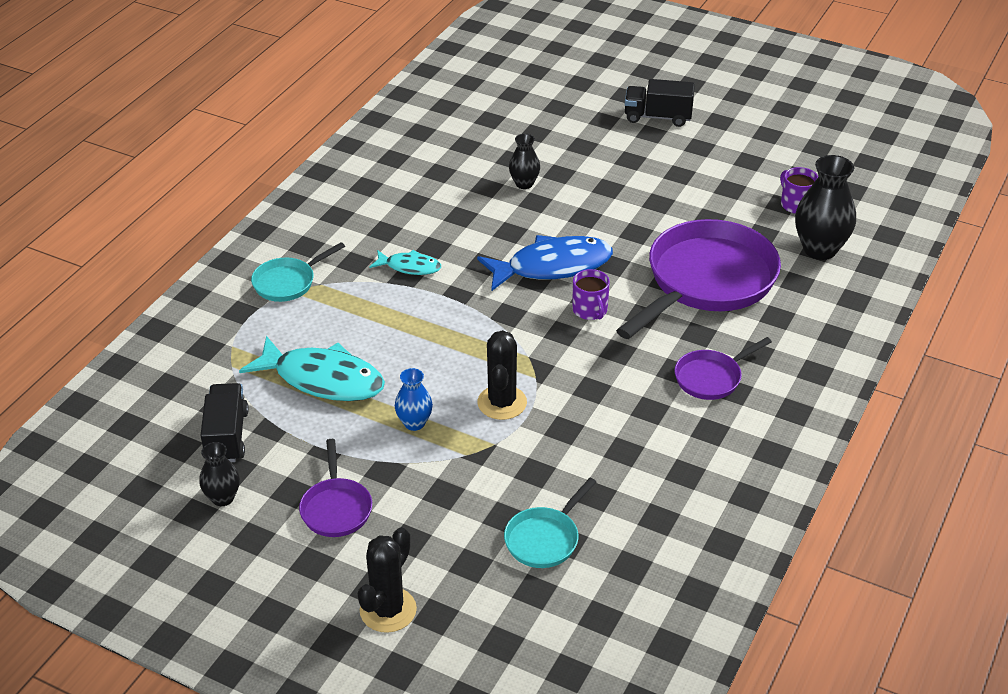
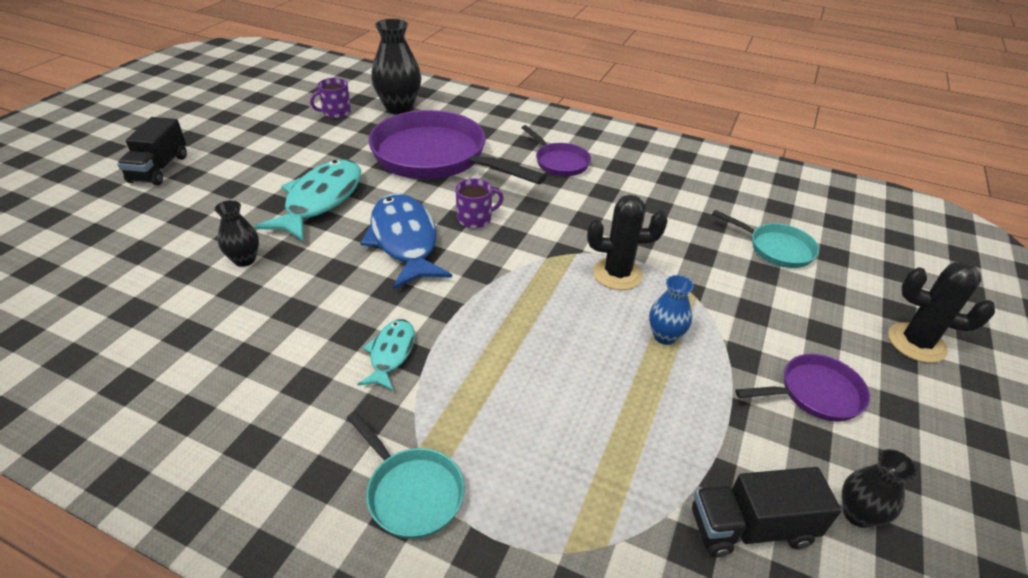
camera: 95 degrees left, 0 degrees up
turquoise fish [239,336,385,401] -> turquoise fish moved to [254,159,361,242]

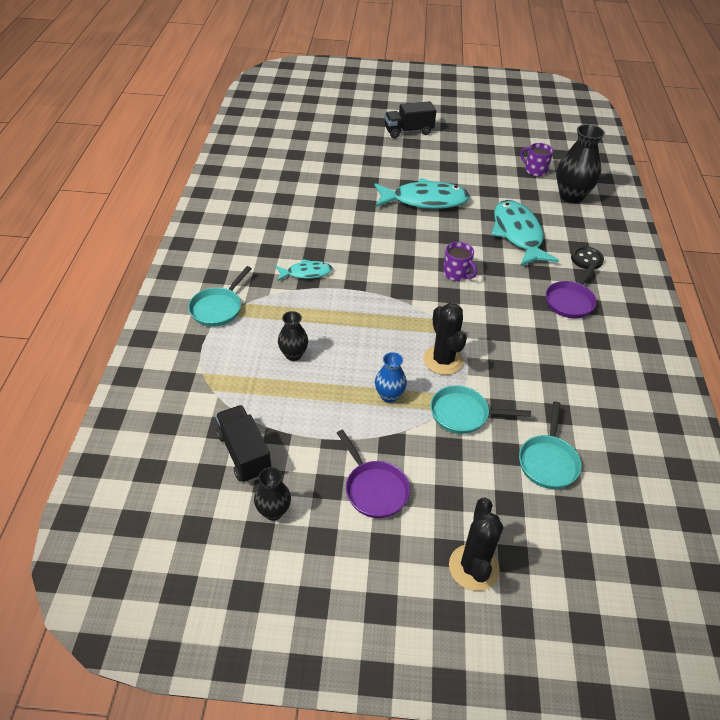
camera: 70 degrees right, 5 degrees up
black vase [215,200,259,267] -> black vase moved to [278,311,308,361]
blue fish [360,194,452,289] -> none
purple pan [368,110,547,184] -> turquoise fish [491,200,559,266]
none -> turquoise pan [431,385,531,434]
none -> black button [571,246,604,269]

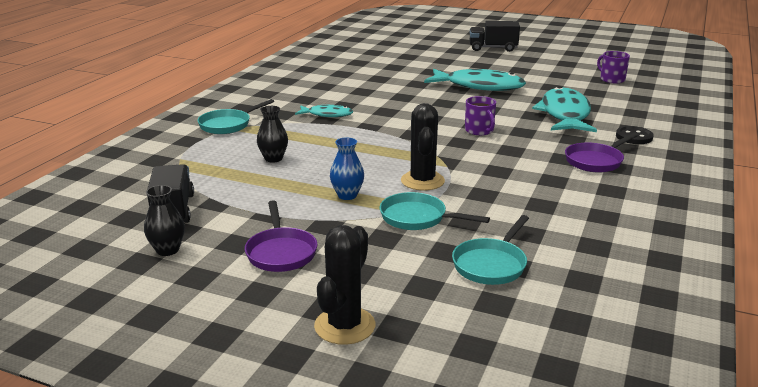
camera: 20 degrees right, 20 degrees down
black vase [556,124,605,203] -> none

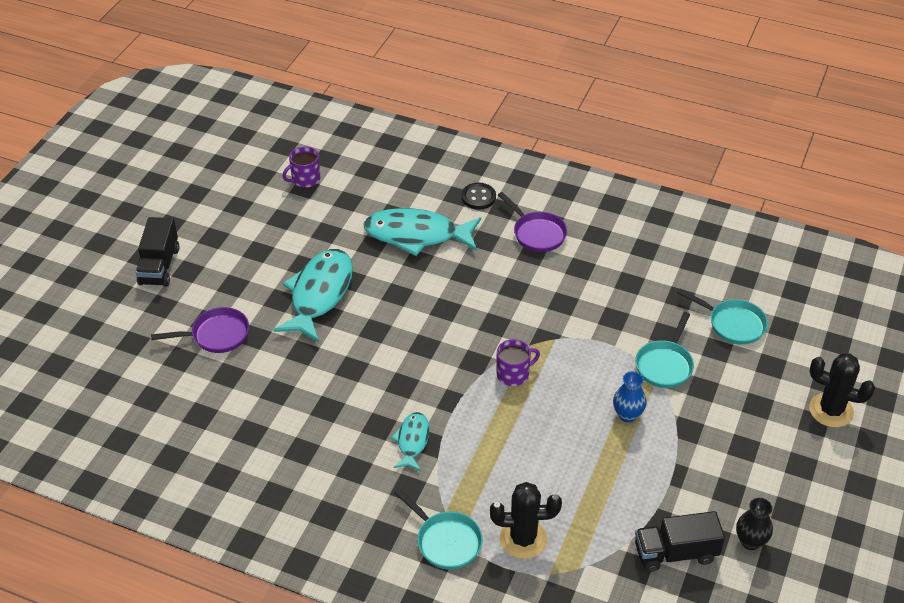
camera: 90 degrees left, 20 degrees up
purple pan [245,200,317,272] -> purple pan moved to [151,307,249,353]
black vase [257,106,288,163] -> none
black cactus [401,103,445,191] -> black cactus moved to [490,482,562,559]
purple mug [465,96,496,135] -> purple mug moved to [496,339,540,386]

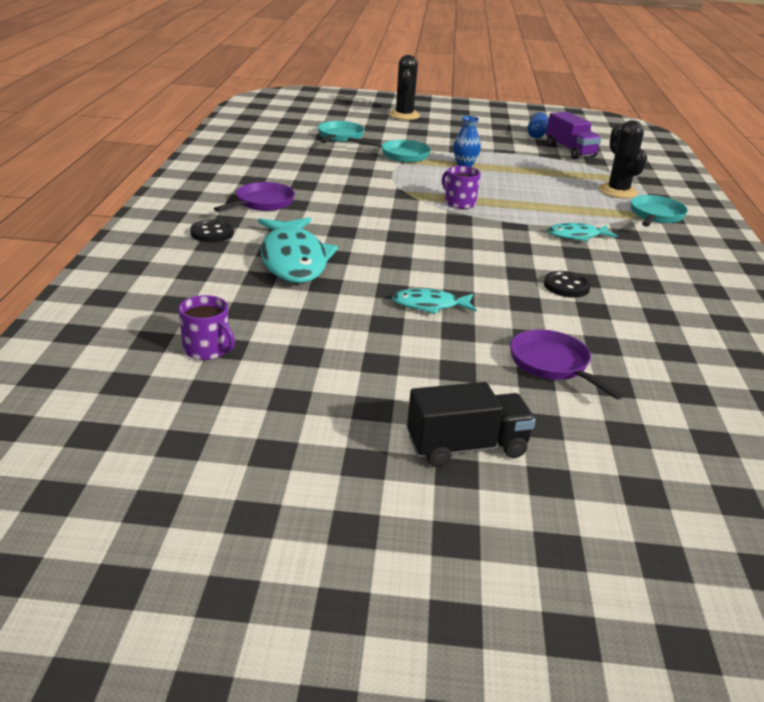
camera: 110 degrees left, 15 degrees down
turquoise fish [274,249,353,342] -> turquoise fish [392,288,477,314], size x0.53
black truck [635,511,725,572] -> purple truck [546,112,601,159]
black vase [736,498,773,550] -> blue capsule [527,112,549,139]
none -> black button [544,271,591,298]

